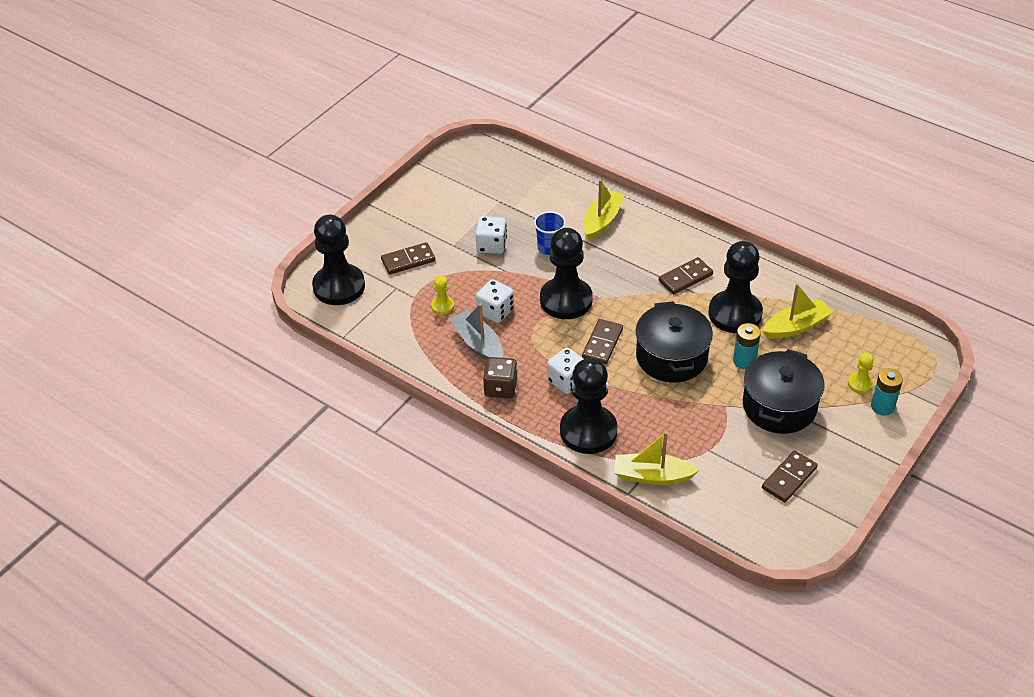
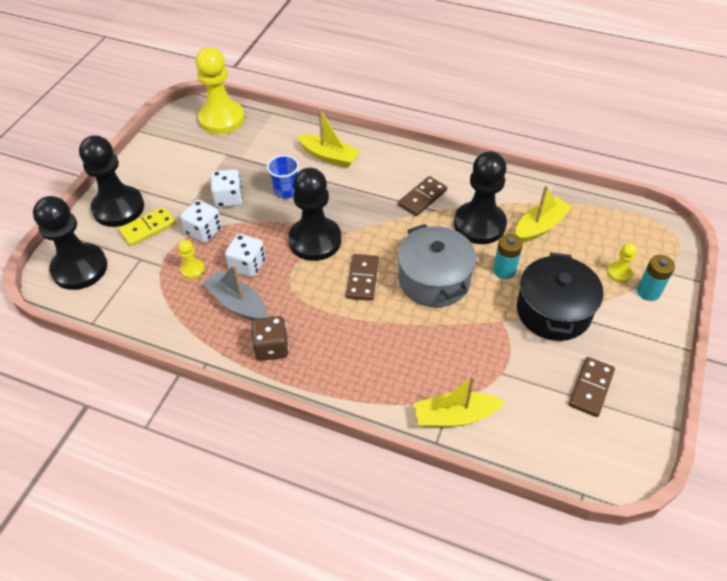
camera: 15 degrees left, 5 degrees up
brown domino [381,242,436,275] -> yellow domino [119,207,176,246]
white dice [547,348,584,394] -> white dice moved to [180,200,222,243]
black pawn [560,358,618,454] -> black pawn moved to [79,135,144,227]
yellow boat [583,180,625,240] -> yellow boat turned 105 degrees clockwise [297,108,361,168]
black pot [636,301,713,383] -> grey pot [397,224,476,308]
none -> yellow pawn [195,47,245,134]

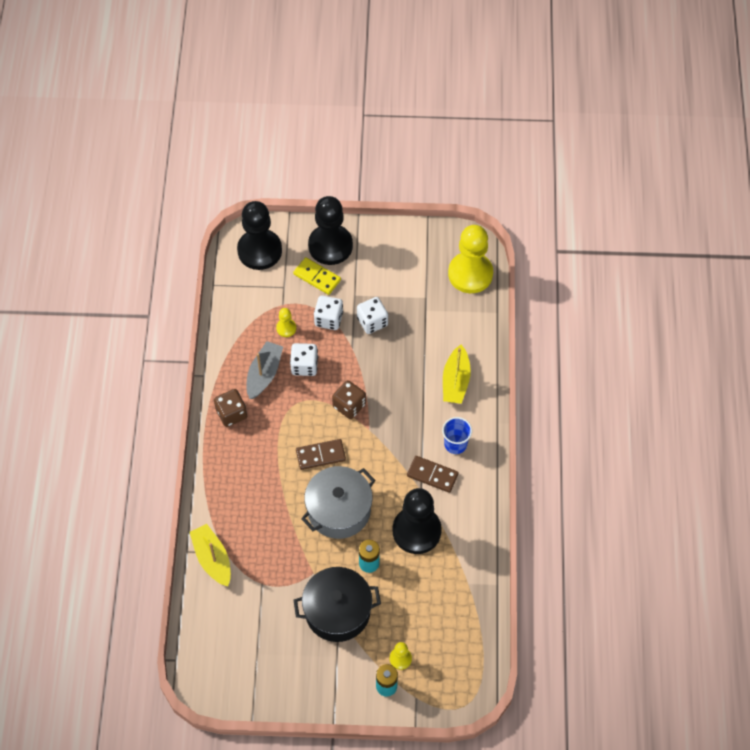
camera: 70 degrees right, 10 degrees up
blue cup [267,155,299,199] -> blue cup moved to [442,417,472,454]
black pawn [288,168,341,261] -> brown dice [332,380,366,419]
yellow boat [514,185,572,243] -> none
brown domino [569,357,615,417] -> none

